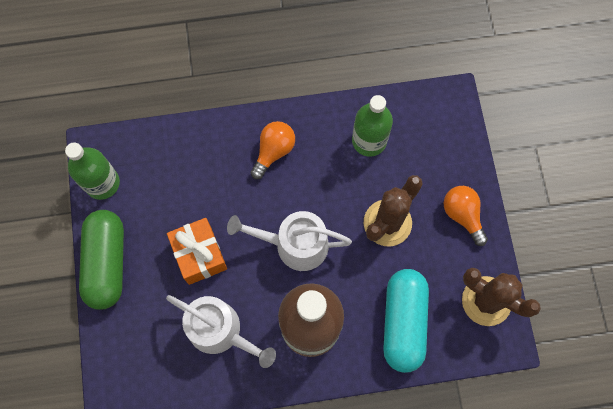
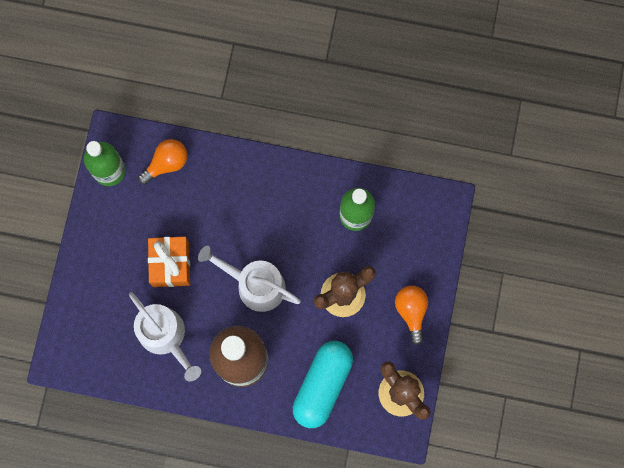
camera: 20 degrees right, 5 degrees up
green capsule [79,210,124,310] -> none
orange light bulb [251,121,295,179] -> orange light bulb moved to [138,139,187,185]

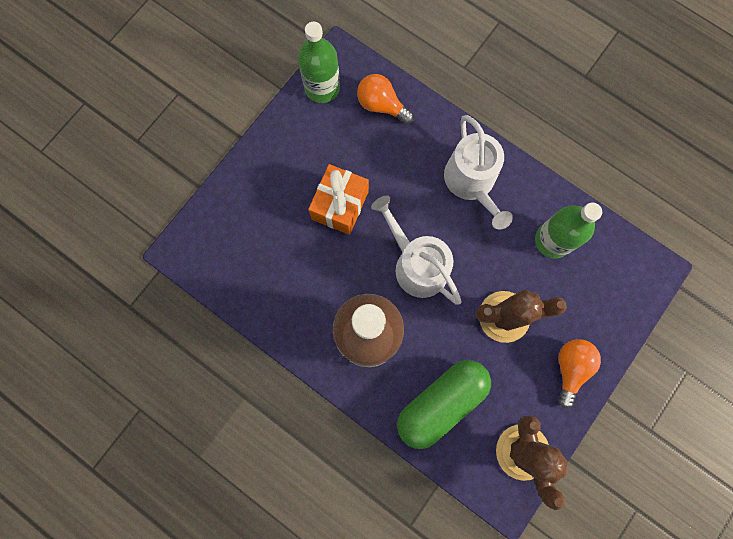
camera: 25 degrees right, 0 degrees up
white watering can [129,292,201,382] -> white watering can moved to [444,115,513,230]
orange light bulb [138,139,187,185] -> orange light bulb turned 135 degrees counterclockwise [357,74,414,125]
turquoise capsule [293,341,353,428] -> green capsule [397,360,491,449]

